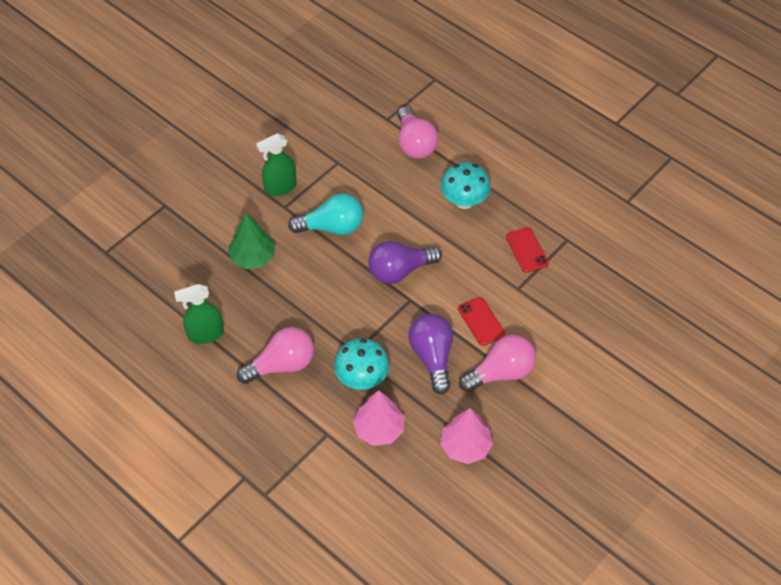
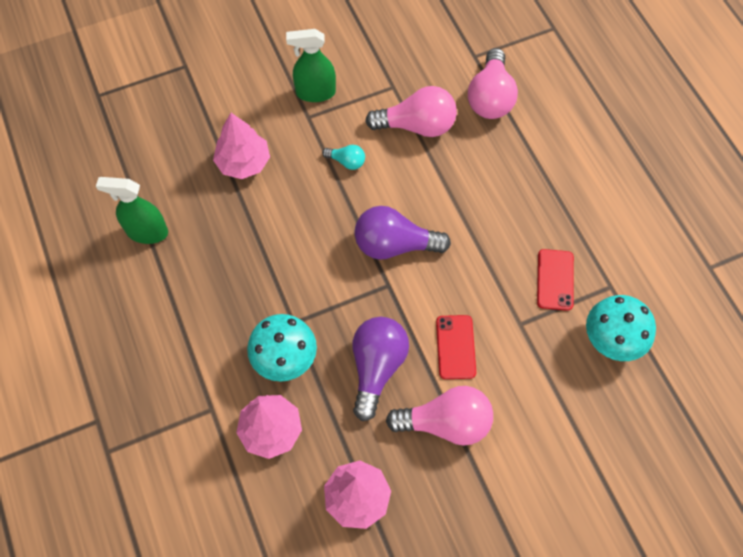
camera: 25 degrees right, 10 degrees up
green tree [228,213,275,269] -> pink tree [213,113,270,179]
pink light bulb [237,327,314,384] -> pink light bulb moved to [365,86,457,137]
turquoise light bulb [288,193,363,235] -> turquoise light bulb [322,145,365,170], size x0.49
turquoise mushroom [441,162,491,209] -> turquoise mushroom moved to [586,295,656,361]

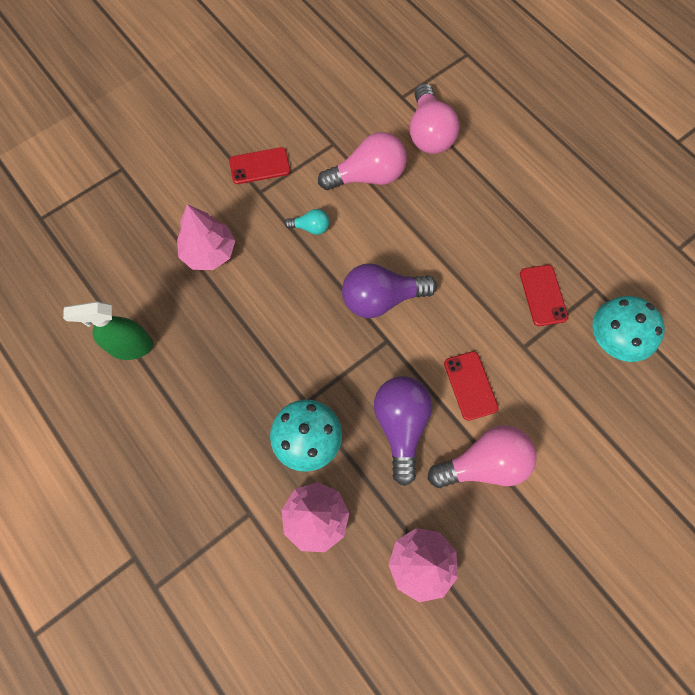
camera: 15 degrees left, 5 degrees up
green spray bottle [286,29,336,102] -> red phone [229,147,290,184]

